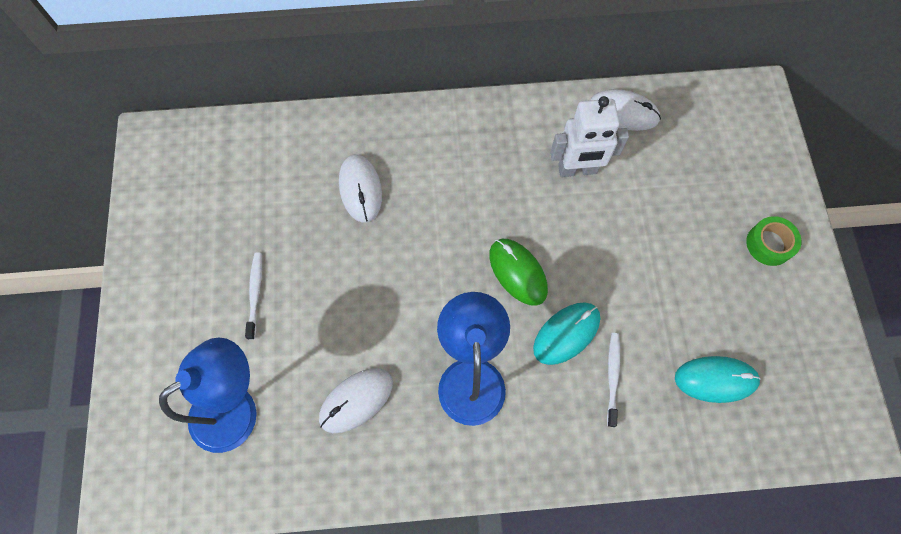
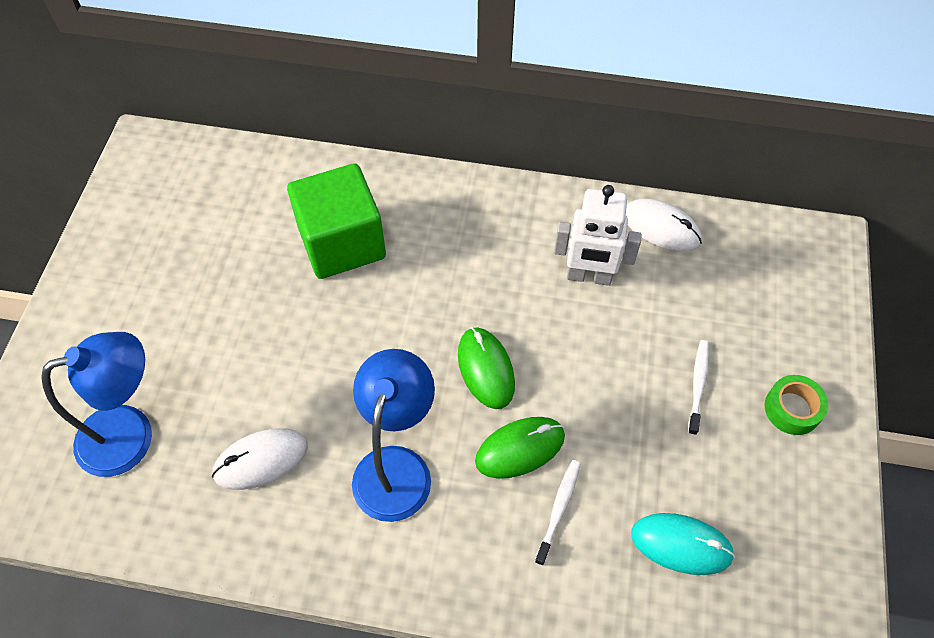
camera: 15 degrees right, 10 degrees down
white toothbrush [245,253,262,340] -> white toothbrush moved to [688,340,709,435]
white mouse [339,154,382,223] -> green cube [287,163,386,279]
turquoise mouse [533,302,600,365] -> green mouse [475,417,565,479]

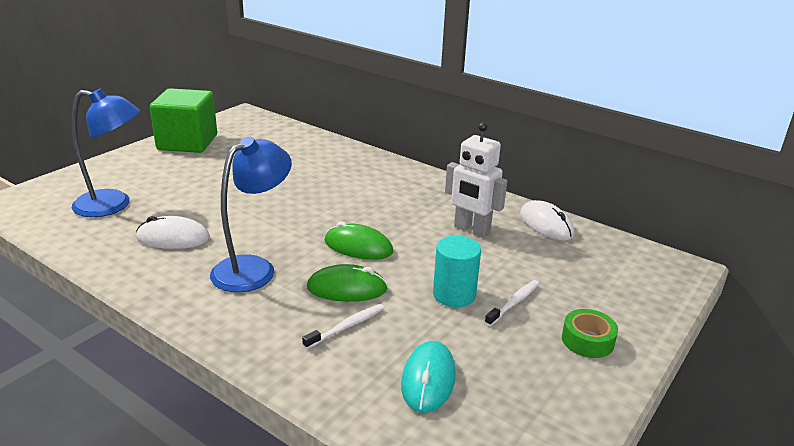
camera: 25 degrees right, 30 degrees down
green cube [287,163,386,279] -> green cube moved to [150,88,217,153]
green mouse [458,327,515,409] -> green mouse turned 75 degrees counterclockwise [325,222,393,260]
turquoise mouse [631,513,735,575] -> turquoise mouse turned 60 degrees clockwise [401,341,456,413]
none -> turquoise cylinder [433,236,481,307]

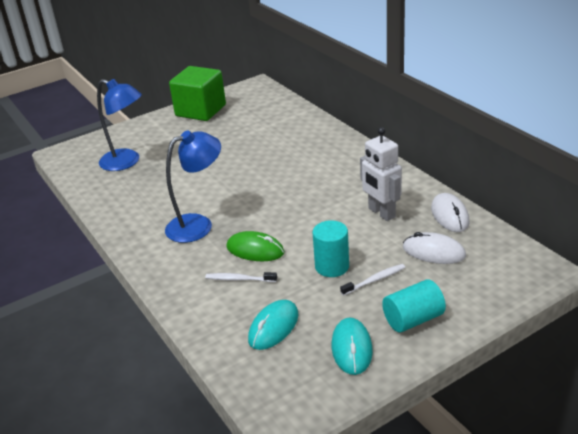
camera: 25 degrees right, 5 degrees up
white mouse [136,216,210,249] -> white mouse moved to [403,232,466,264]
white toothbrush [302,304,385,349] -> white toothbrush turned 150 degrees counterclockwise [205,272,277,282]
green mouse [325,222,393,260] -> none
green tape [562,309,618,358] -> turquoise cylinder [382,279,446,333]
none -> turquoise mouse [332,318,373,375]

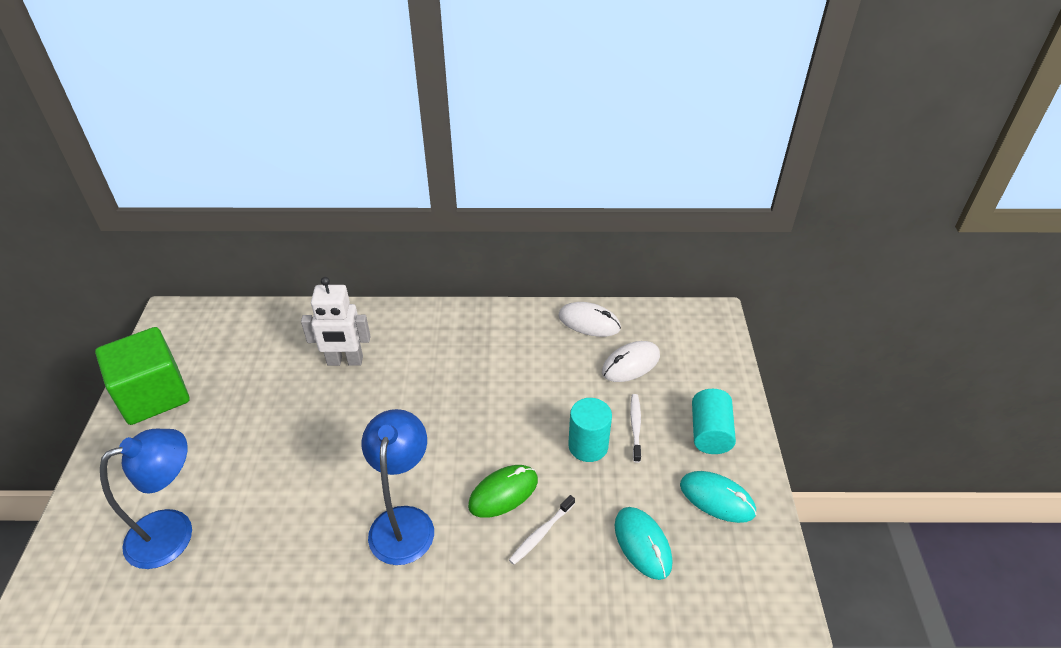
camera: 60 degrees left, 10 degrees up
white robot [360,127,402,221] -> white robot moved to [301,277,370,366]

